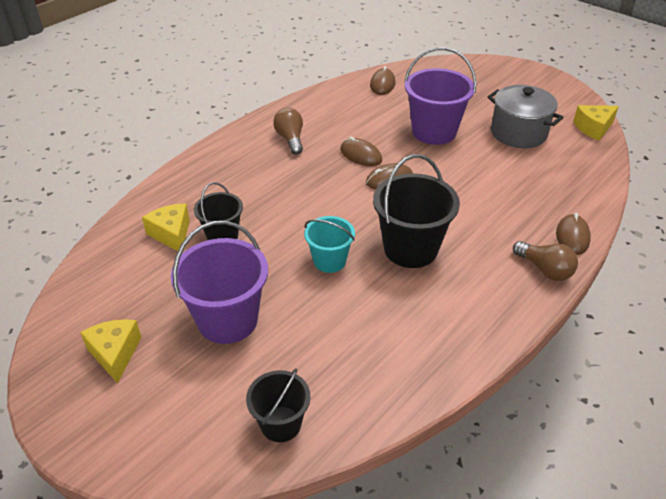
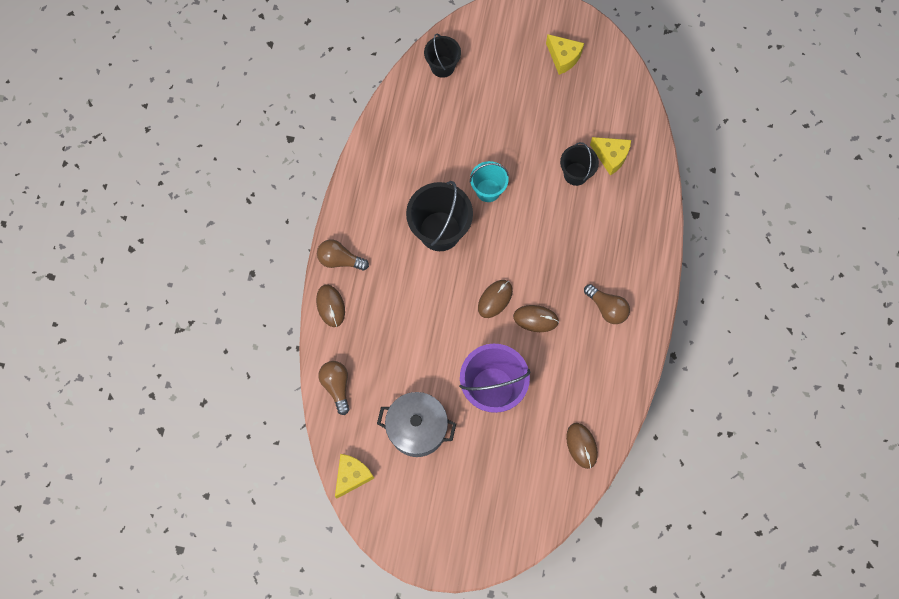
camera: 150 degrees right, 30 degrees up
purple bucket [171,220,268,344] -> none
none -> brown light bulb [318,361,349,415]

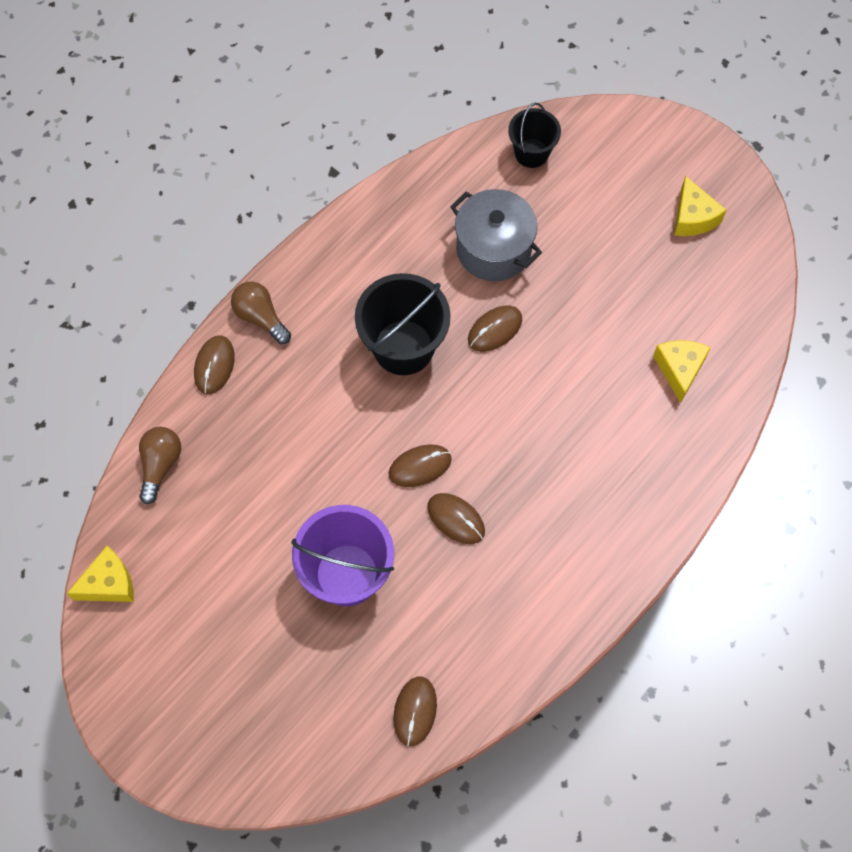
camera: 30 degrees right, 5 degrees down
grey pot [377,392,456,457] -> grey pot moved to [450,189,542,281]
turquoise bucket [470,161,509,202] -> brown mouse [468,306,522,352]
black bucket [560,142,599,186] -> none
brown light bulb [584,284,630,324] -> none
yellow cheese [590,137,631,176] -> yellow cheese turned 150 degrees counterclockwise [653,340,711,403]

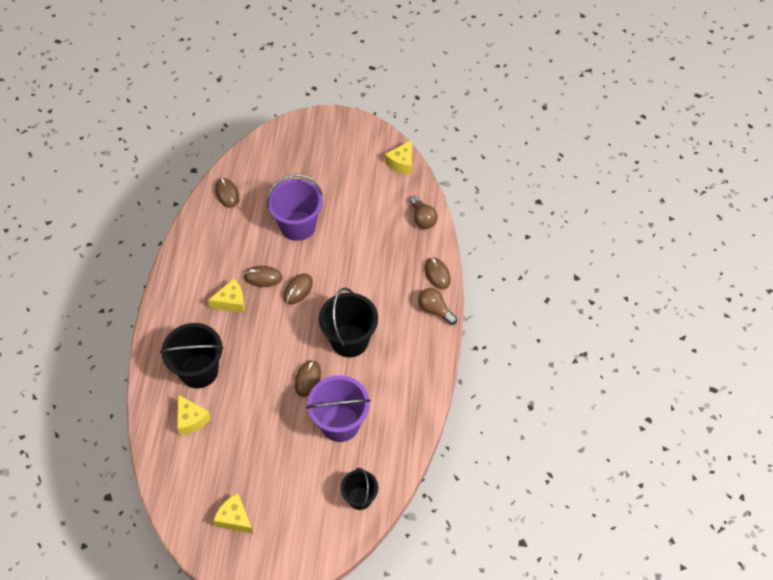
camera: 145 degrees right, 10 degrees down
brown light bulb [231,282,291,344] -> brown light bulb turned 150 degrees counterclockwise [418,288,457,325]
grey pot [450,189,542,281] -> purple bucket [306,375,371,442]
none -> black bucket [160,323,224,388]
none -> yellow cheese [208,279,245,313]

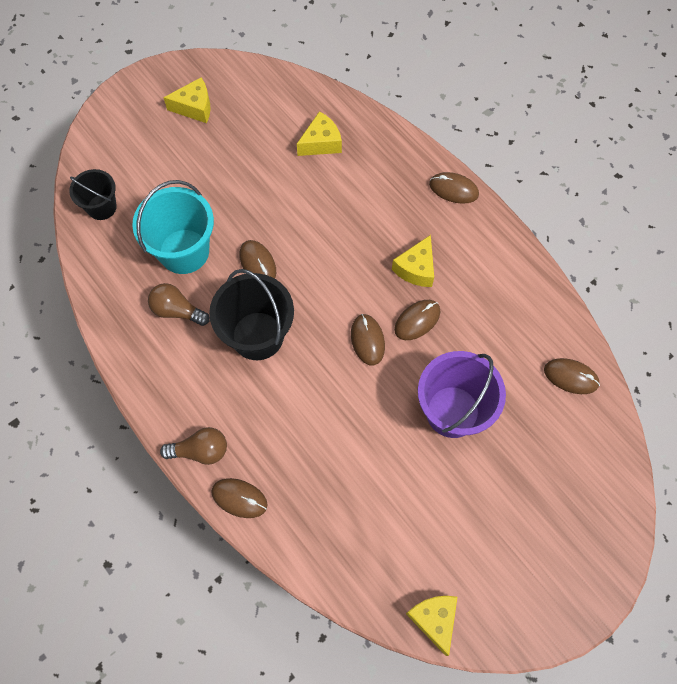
camera: 135 degrees right, 10 degrees up
black bucket [160,323,224,388] -> none
yellow cheese [177,395,211,436] -> yellow cheese turned 135 degrees clockwise [297,111,342,156]
purple bucket [306,375,371,442] -> turquoise bucket [132,180,214,274]
brown light bulb [410,196,438,229] -> brown light bulb moved to [148,283,210,326]
none -> brown mouse [429,172,479,204]

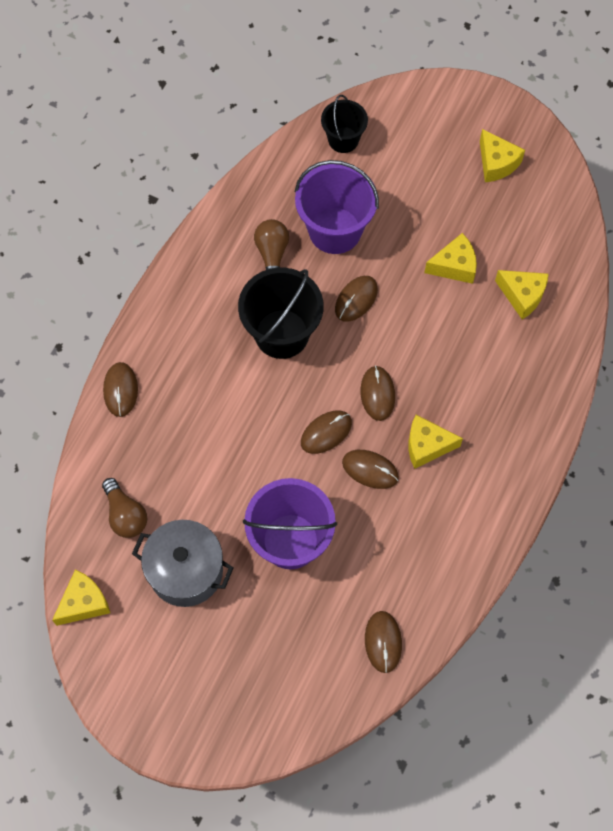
camera: 65 degrees right, 0 degrees up
turquoise bucket [132,180,214,274] -> purple bucket [294,160,379,254]
brown light bulb [160,427,227,465] -> brown light bulb moved to [102,478,147,538]
brown mouse [429,172,479,204] -> brown mouse moved to [360,366,395,421]
none -> grey pot [132,520,234,607]
none -> yellow cheese [424,233,477,284]

